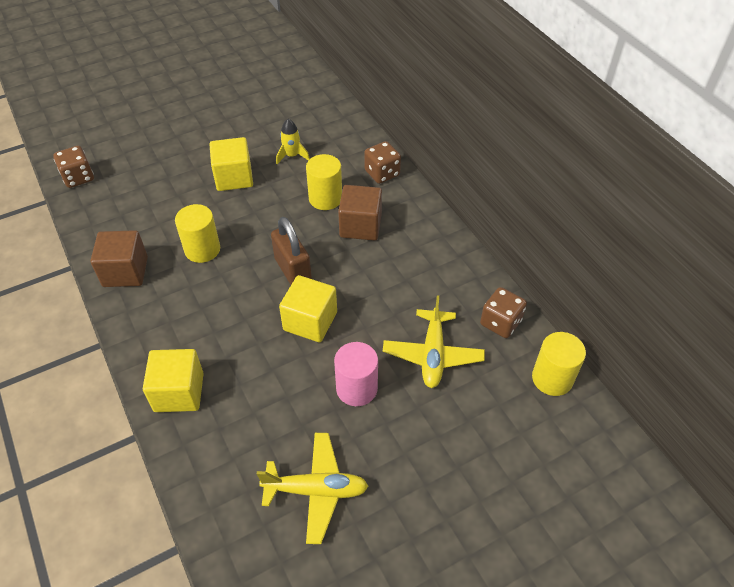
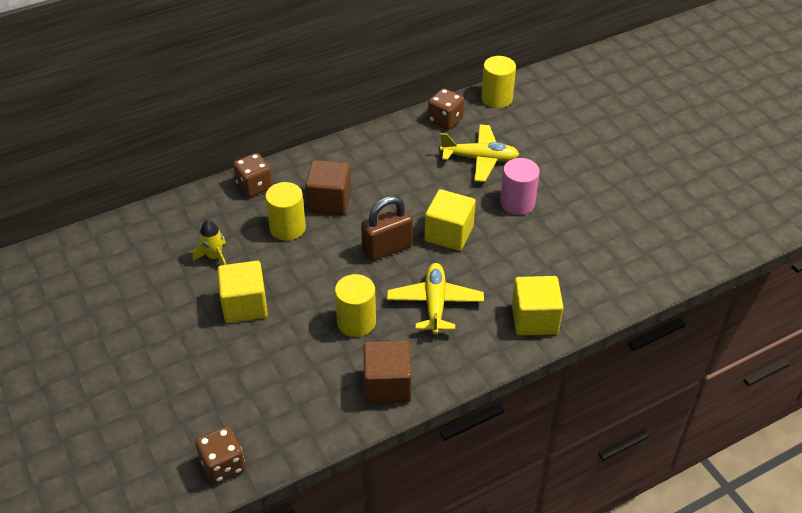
camera: 90 degrees left, 5 degrees down
yellow plane [257,433,368,544] -> yellow plane moved to [387,263,484,335]

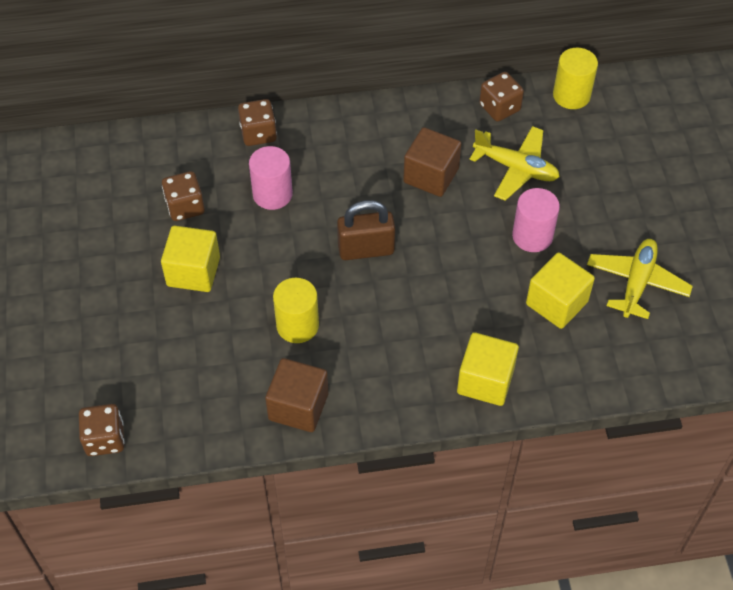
camera: 20 degrees right, 10 degrees up
yellow rocket [193,220,226,265] -> brown dice [162,171,205,221]
yellow cylinder [265,182,306,241] -> pink cylinder [249,146,293,210]
brown cube [305,160,351,215] -> brown cube moved to [403,127,461,197]
yellow plane [387,263,484,335] -> yellow plane moved to [587,239,693,319]
yellow cube [425,189,476,251] -> yellow cube moved to [526,252,595,329]

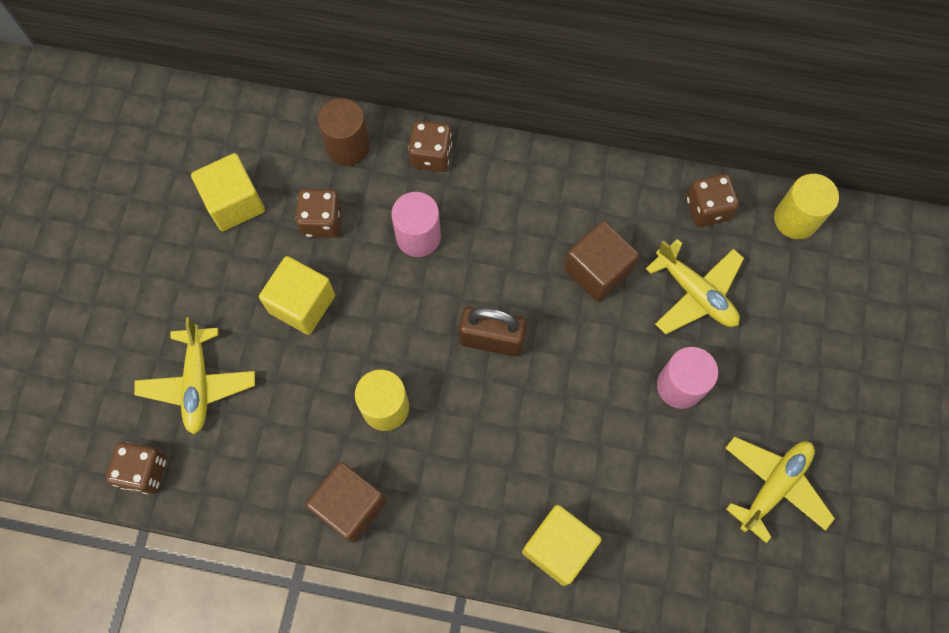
camera: 20 degrees right, 15 degrees up
yellow cube [526,252,595,329] -> yellow cube moved to [191,153,265,231]
none -> yellow plane [134,317,255,434]
none -> brown cylinder [318,98,370,166]

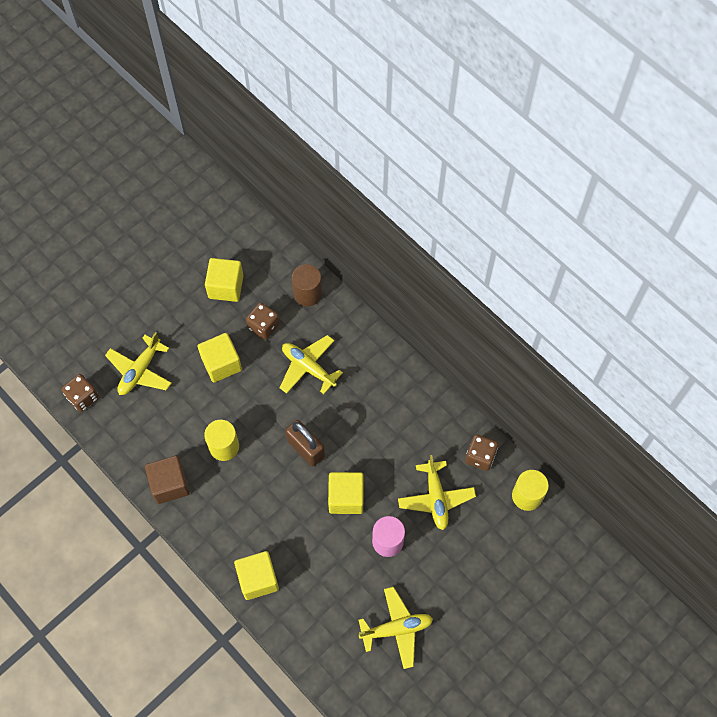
camera: 35 degrees right, 5 degrees down
pink cylinder [391,192,441,257] -> yellow plane [280,335,343,394]
brown dice [408,121,452,172] -> none
brown cube [564,221,639,302] -> none
none -> yellow cube [328,472,364,514]

